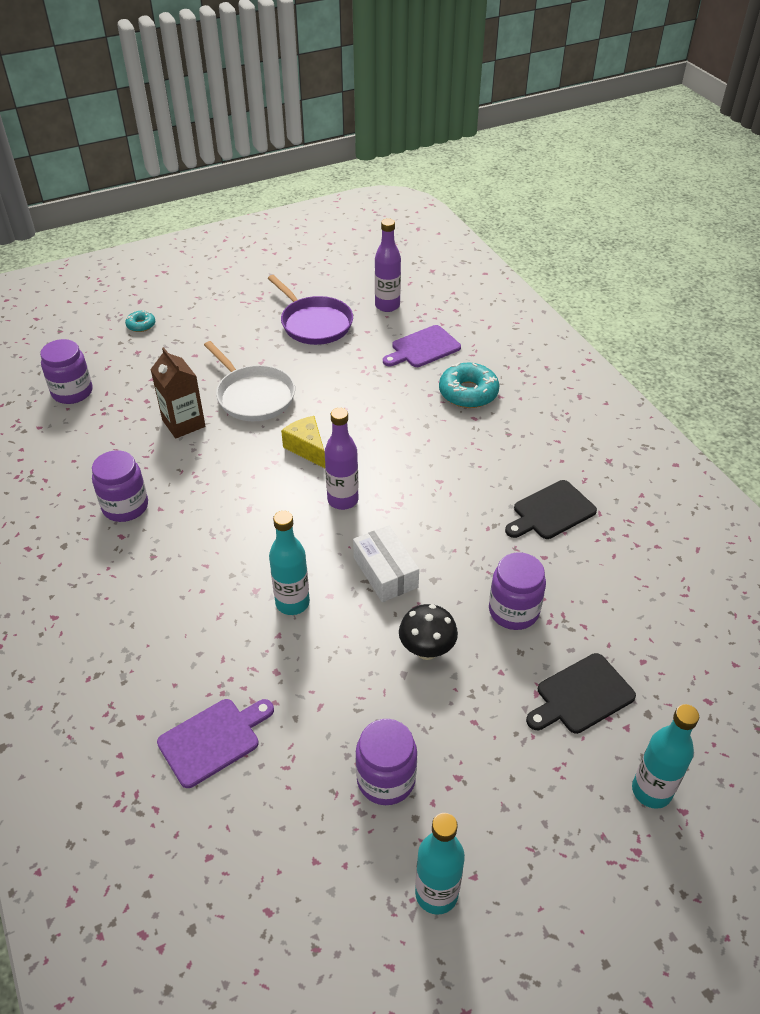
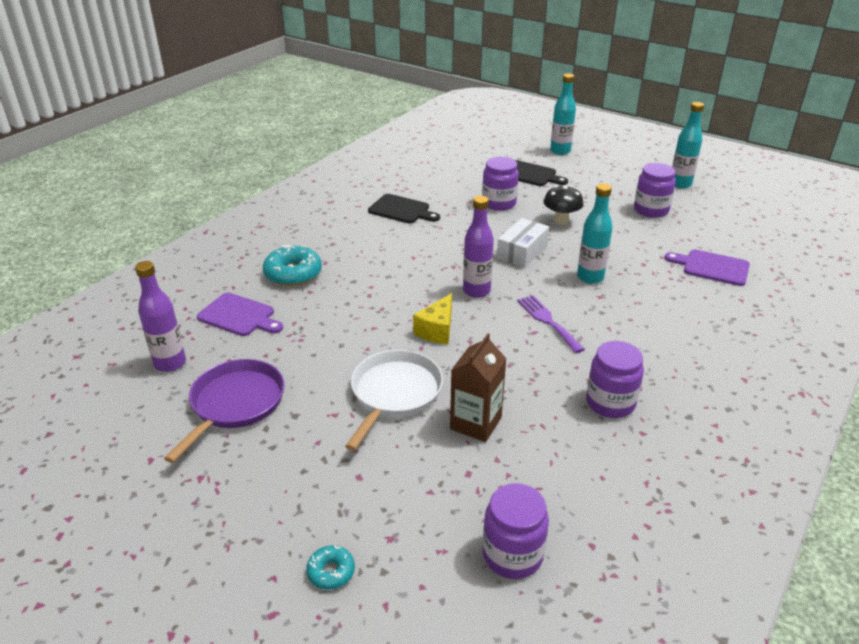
camera: 120 degrees left, 10 degrees down
none -> purple fork [517,295,585,353]

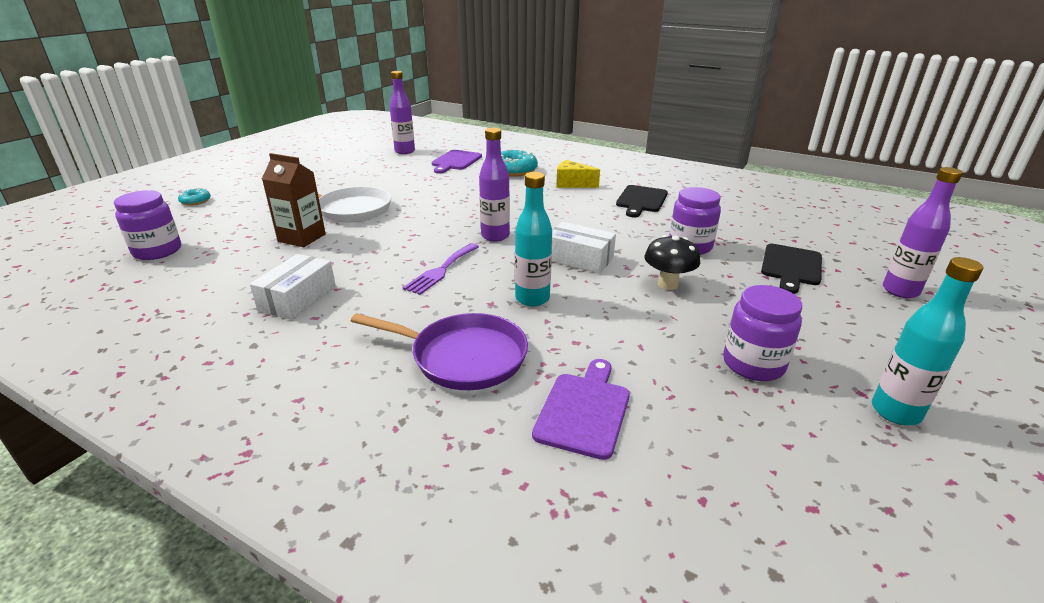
camera: 85 degrees right, 5 degrees down
purple pan [164,359,285,463] -> purple pan moved to [351,313,528,390]
yellow cheese [413,293,452,344] -> yellow cheese moved to [556,160,600,188]
purple fork [517,295,585,353] -> purple fork turned 150 degrees clockwise [403,243,479,295]
turquoise bottle [550,73,576,155] -> purple bottle [883,167,963,298]
purple jar [586,341,644,418] -> white box [250,254,336,320]

